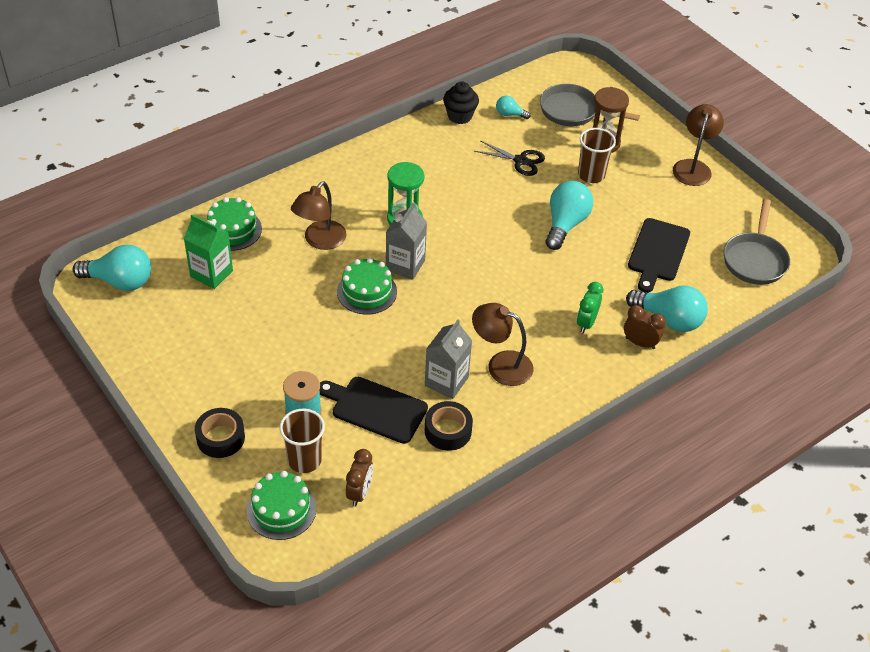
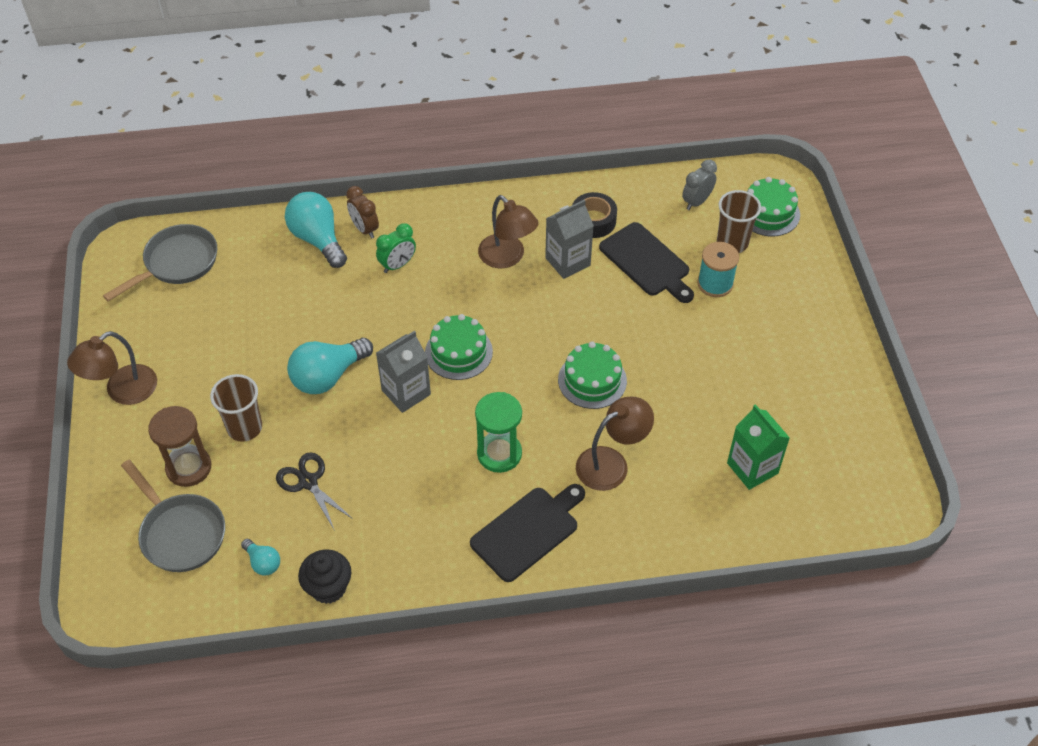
camera: 150 degrees left, 5 degrees up
turquoise light bulb [72,245,151,291] -> none
black tape [195,408,245,458] -> none
green cake [207,197,262,251] -> green cake moved to [425,314,493,380]
brown clock [346,449,373,506] -> grey clock [682,160,717,210]
grey carton [386,203,427,280] -> grey carton moved to [376,331,431,413]
black cutting board [628,218,690,293] -> black cutting board moved to [470,484,585,582]

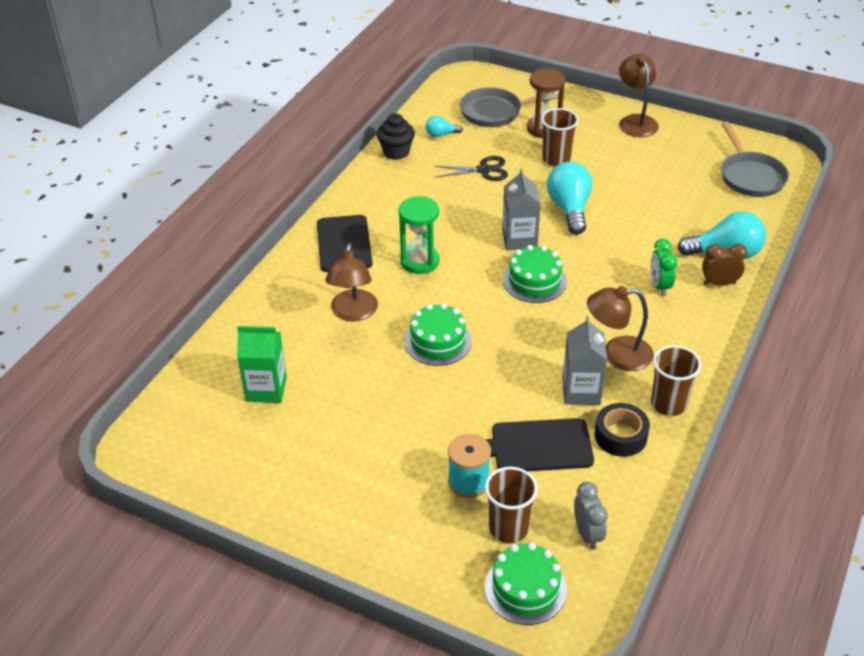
camera: 125 degrees right, 10 degrees down
none -> brown cup [651,345,702,416]

